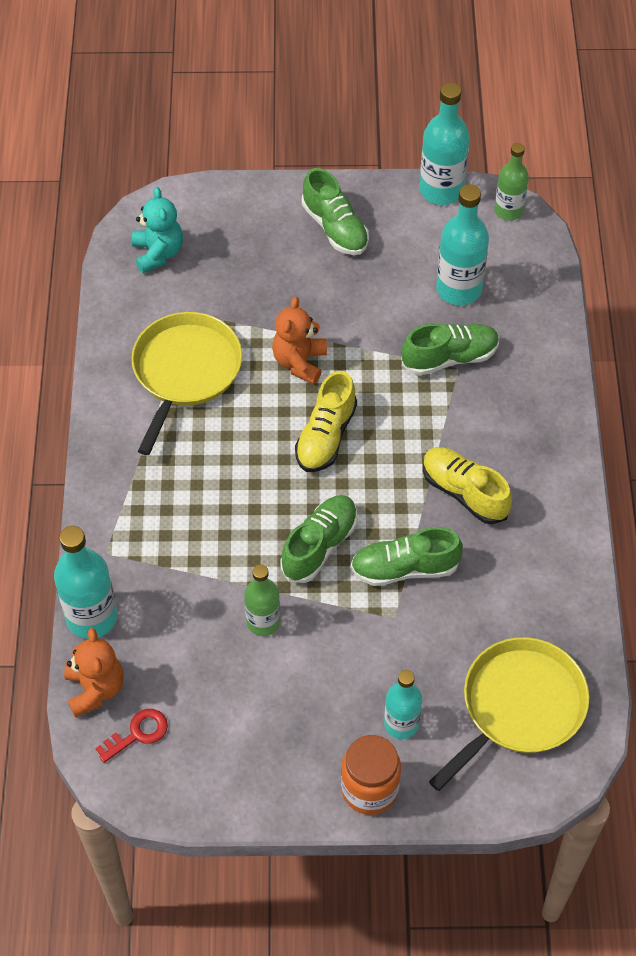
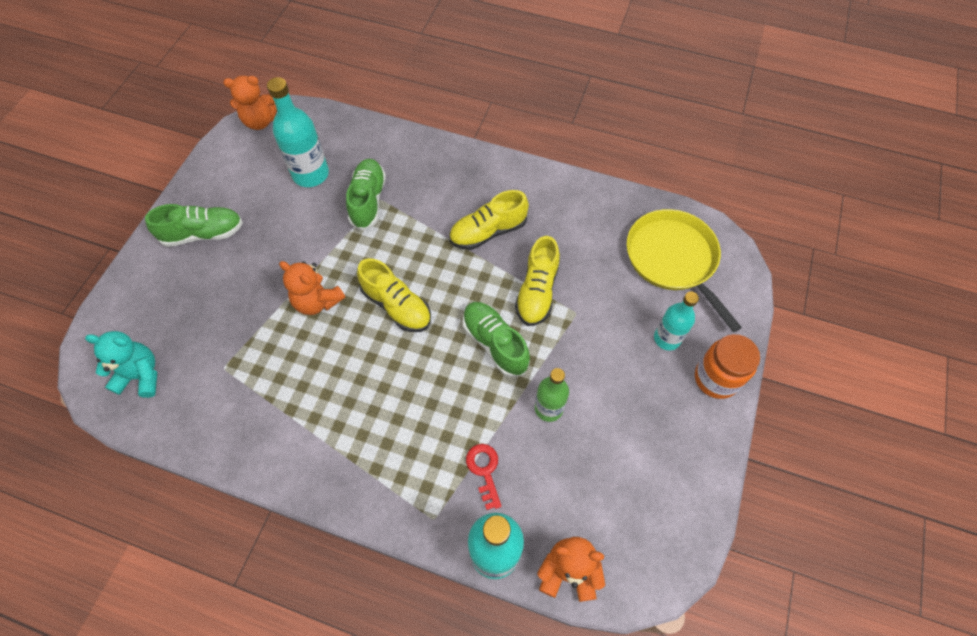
camera: 70 degrees left, 5 degrees up
red key [95,709,168,763] -> red key moved to [466,444,501,510]
yellow pan [131,312,242,455] -> none
green shoe [351,527,463,586] -> yellow shoe [515,236,560,326]
turquoise bottle [420,83,470,205] -> none
green bottle [494,143,529,221] -> orange teddy bear [223,76,277,130]

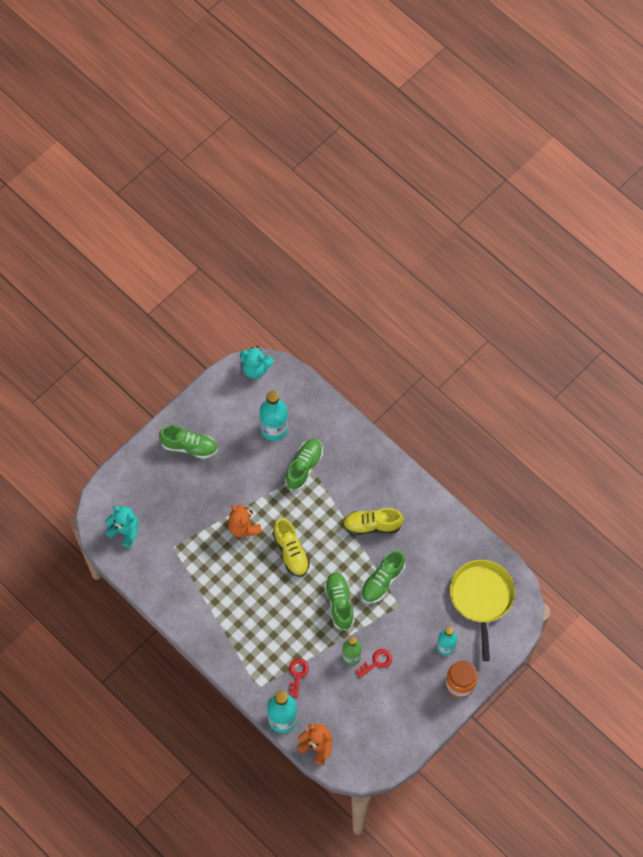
camera: 25 degrees right, 5 degrees up
orange teddy bear [223,76,277,130] -> turquoise teddy bear [240,346,274,379]
yellow shoe [515,236,560,326] -> green shoe [361,550,405,603]
none -> red key [355,649,392,678]

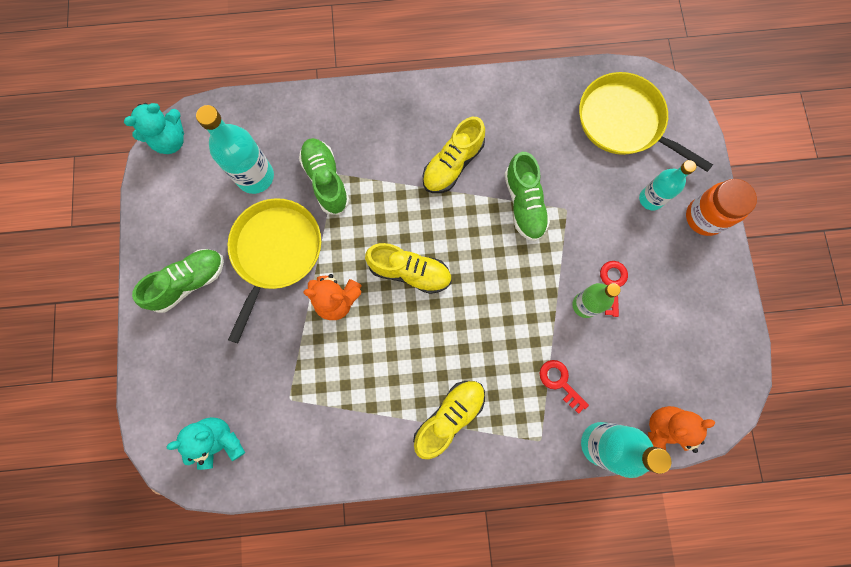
camera: 50 degrees left, 10 degrees up
green shoe [324,572,354,631] -> none
none -> yellow pan [228,198,321,343]
none -> yellow shoe [413,381,485,459]

